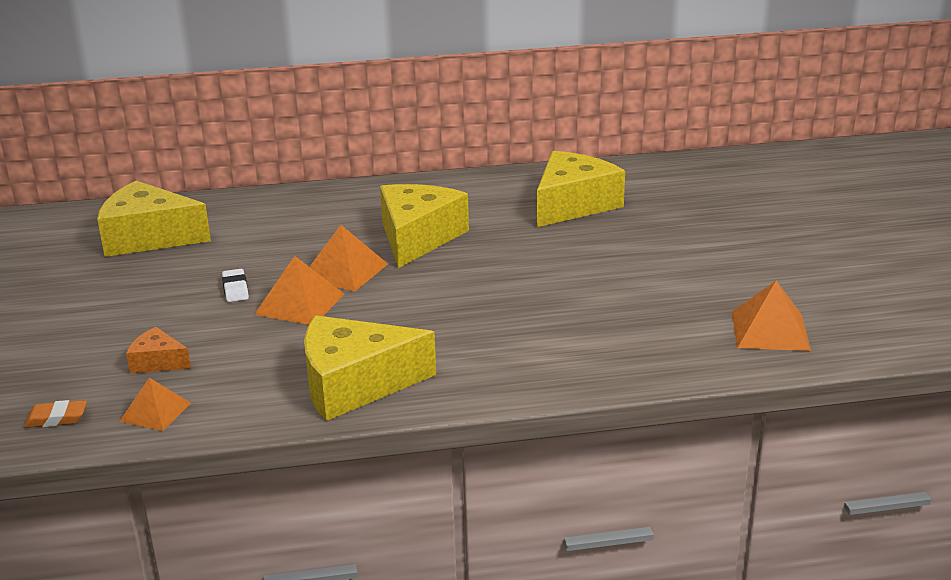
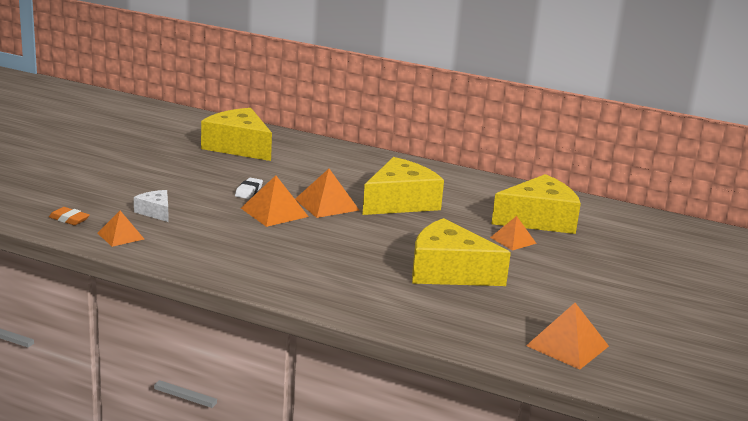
camera: 30 degrees right, 5 degrees down
orange cheese [126,327,191,373] -> white cheese [134,190,168,222]
yellow cheese [304,315,436,421] -> yellow cheese moved to [412,218,511,286]
none -> orange pyramid [490,216,537,251]

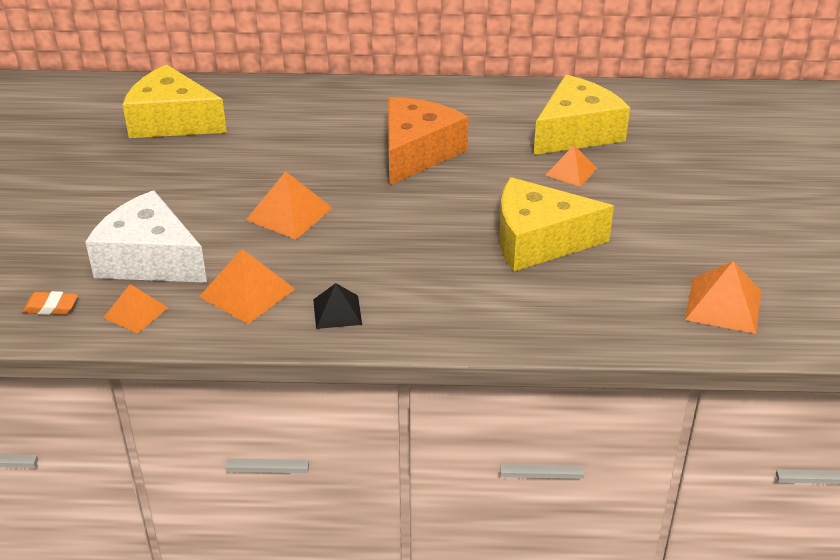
camera: 20 degrees left, 15 degrees up
white cheese [134,190,168,222] -> white cheese [85,190,207,283], size x2.09
white eraser [235,178,263,199] -> none
orange pyramid [295,169,359,218] -> orange pyramid moved to [199,249,295,324]
yellow cheese [362,157,444,215] -> orange cheese [388,97,469,186]
none -> black pyramid [313,283,362,329]

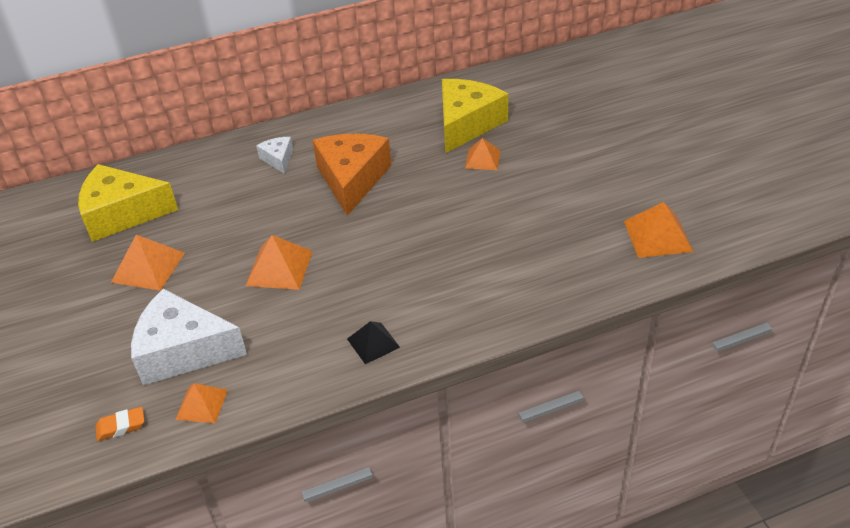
camera: 20 degrees left, 5 degrees up
orange pyramid [199,249,295,324] -> orange pyramid moved to [111,235,185,291]
yellow cheese [499,177,614,272] -> none
none -> white cheese [256,137,293,174]

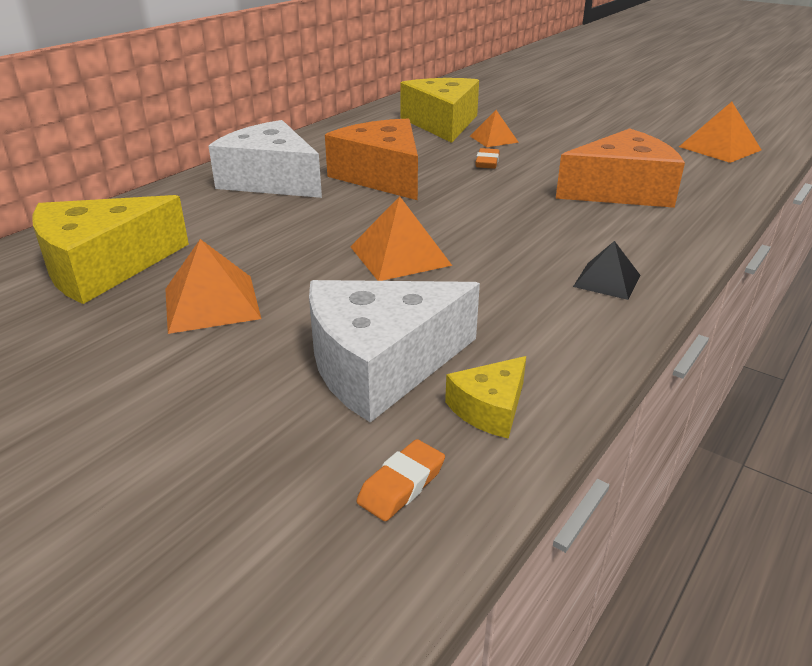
camera: 35 degrees left, 10 degrees down
orange pyramid [175,383,228,423] -> yellow cheese [445,356,526,439]
white cheese [256,137,293,174] -> white cheese [209,120,322,198], size x2.09
none -> orange eraser [475,148,499,169]
none -> orange cheese [556,128,685,208]

